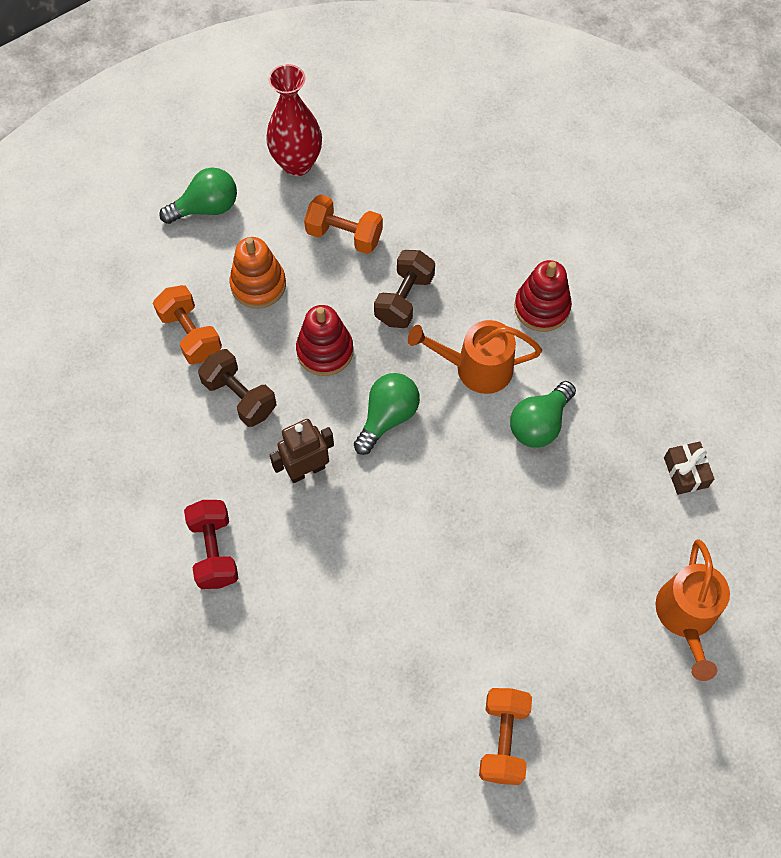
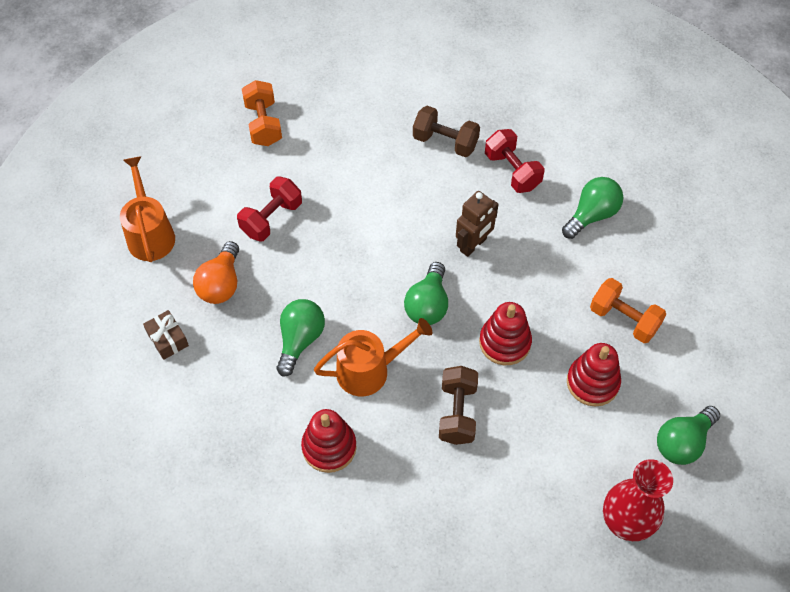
camera: 160 degrees right, 5 degrees down
brown dumbbell [198,349,276,427] -> brown dumbbell moved to [413,106,480,157]
orange stacking toy [230,237,286,309] -> red stacking toy [567,343,621,407]
orange dumbbell [304,194,383,254] -> none
none -> orange light bulb [193,241,239,304]
none -> red dumbbell [237,176,302,241]
none -> green light bulb [562,177,623,239]

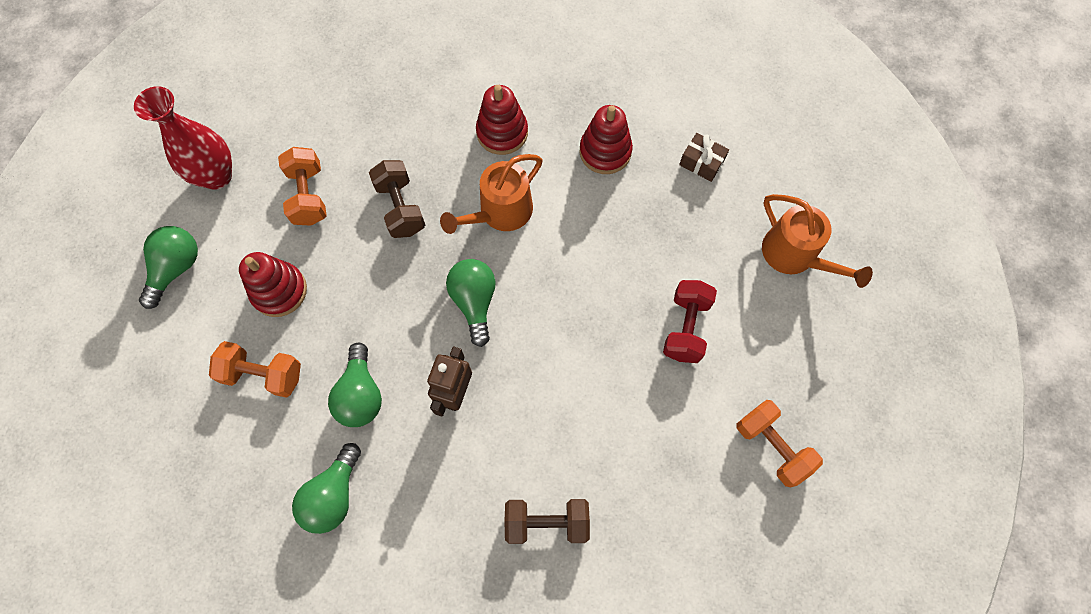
camera: 155 degrees right, 10 degrees up
orange light bulb [193,241,239,304] -> none
green light bulb [277,299,325,377] -> green light bulb moved to [328,343,382,427]
red stacking toy [479,302,532,365] -> red stacking toy moved to [580,105,633,174]
red dumbbell [485,129,545,193] -> none
none -> orange dumbbell [278,147,327,226]

